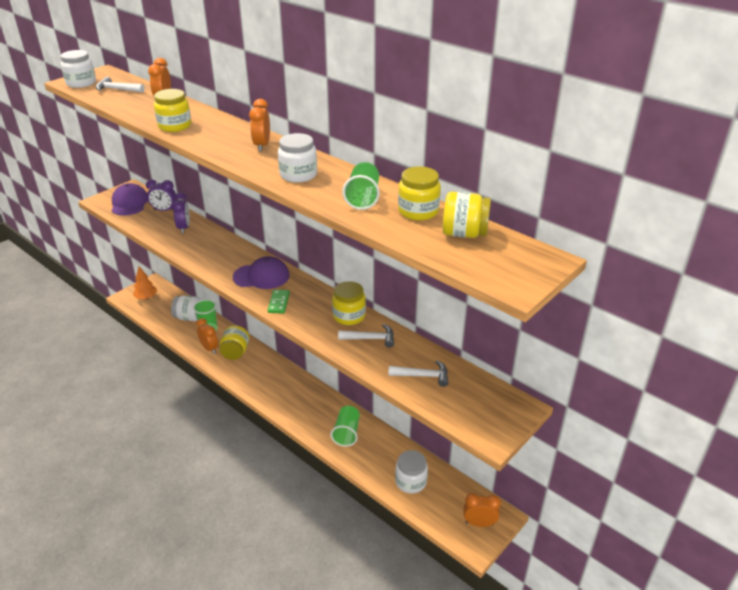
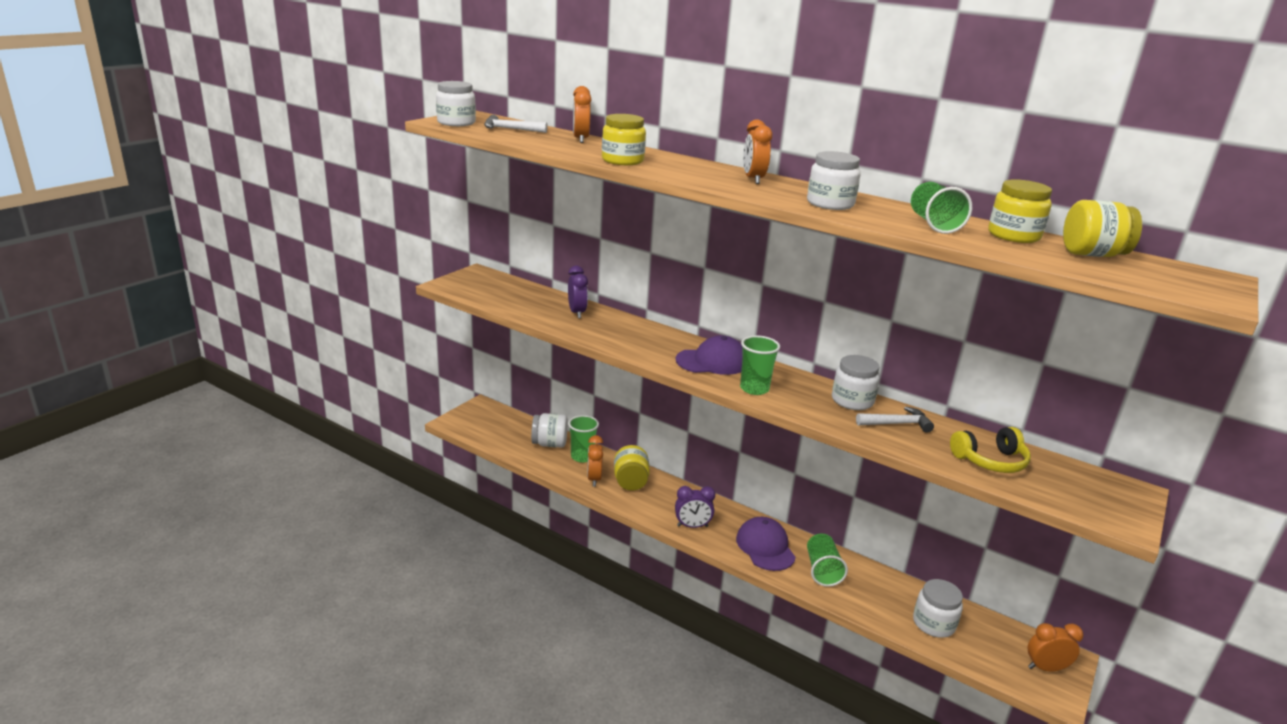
camera: 10 degrees left, 10 degrees down
purple cap [112,183,148,215] -> purple cap moved to [736,517,796,571]
orange tree [133,267,157,300] -> none
purple clock [146,179,177,211] -> purple clock moved to [675,486,715,528]
orange clock [196,318,218,354] -> orange clock turned 135 degrees counterclockwise [587,435,603,486]
green domino [268,290,290,314] -> green cup [740,335,780,395]
yellow jar [332,281,366,325] -> white jar [832,355,880,410]
white hammer [388,360,448,387] -> yellow headphones [950,427,1031,473]

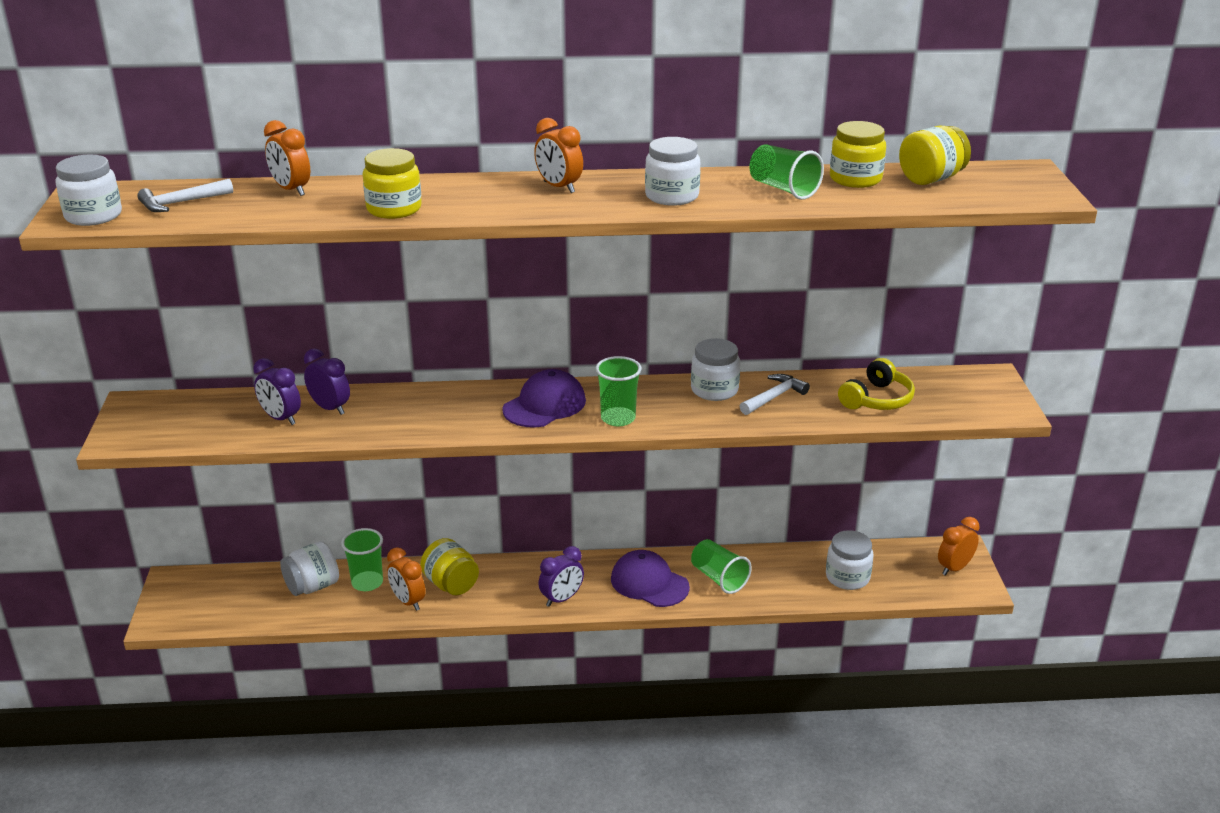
camera: 35 degrees left, 5 degrees up
none -> purple clock [253,358,301,425]

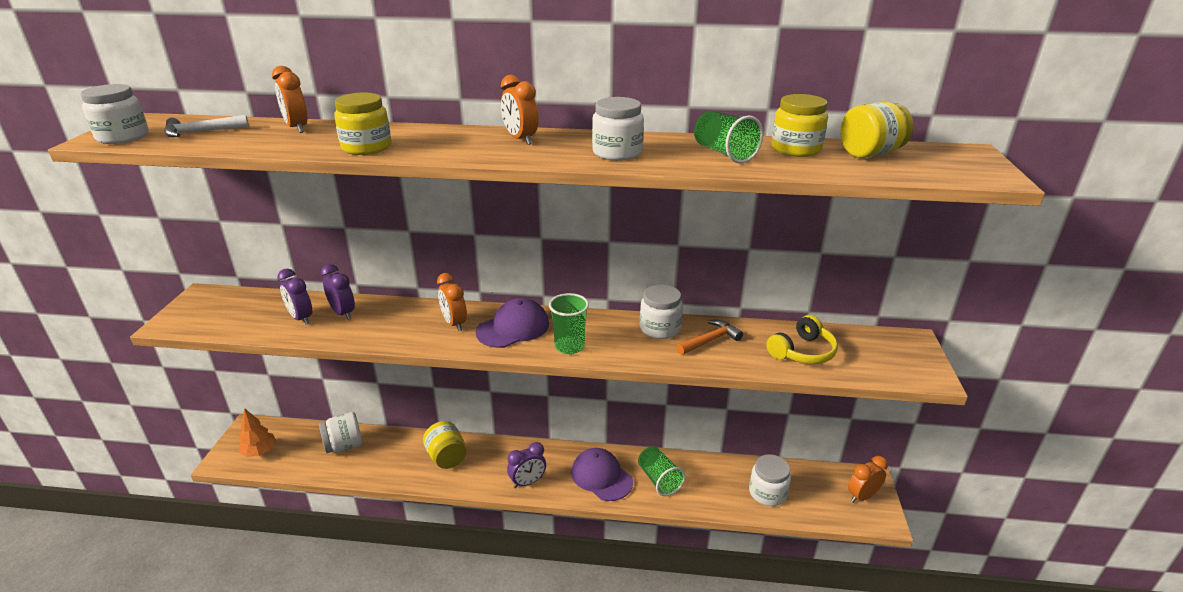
camera: 10 degrees right, 0 degrees up
green cup [341,528,383,591] -> none
orange clock [387,547,425,611] -> orange clock moved to [437,273,467,331]
white hammer [740,374,810,415] -> orange hammer [676,320,743,355]
none -> orange tree [239,408,276,457]

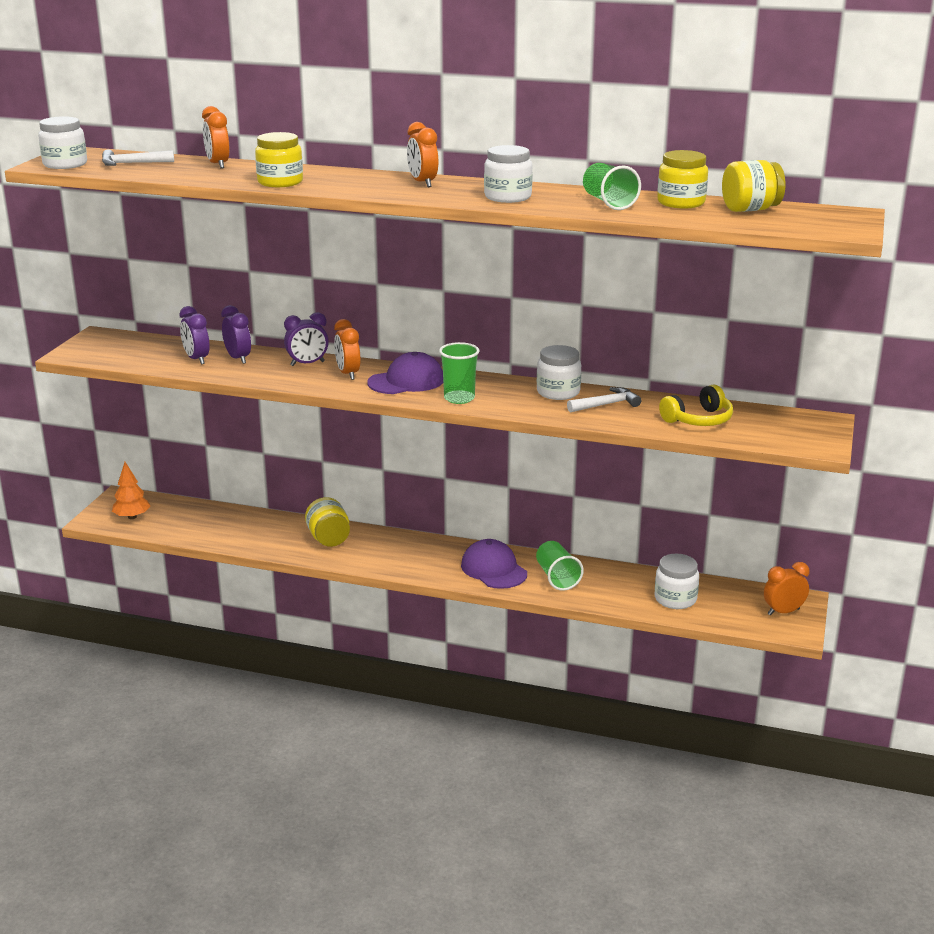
camera: 10 degrees right, 5 degrees down
white jar [319,412,362,453] -> none
purple clock [507,442,546,488] -> purple clock moved to [284,312,329,366]
orange hammer [676,320,743,355] -> white hammer [567,387,641,413]

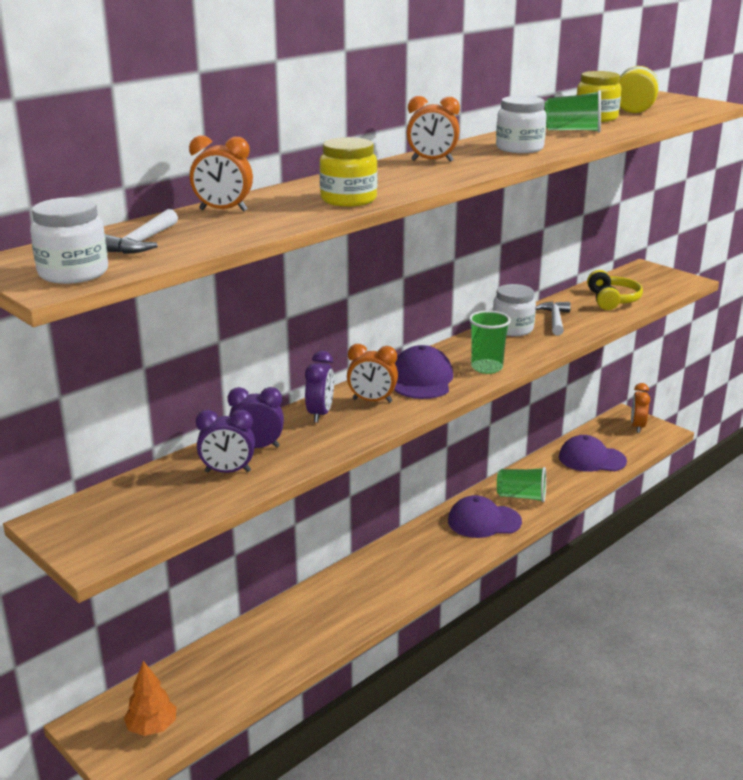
camera: 60 degrees left, 0 degrees up
yellow jar [305,497,350,547] -> none
white jar [655,554,699,609] -> purple cap [559,435,627,472]

